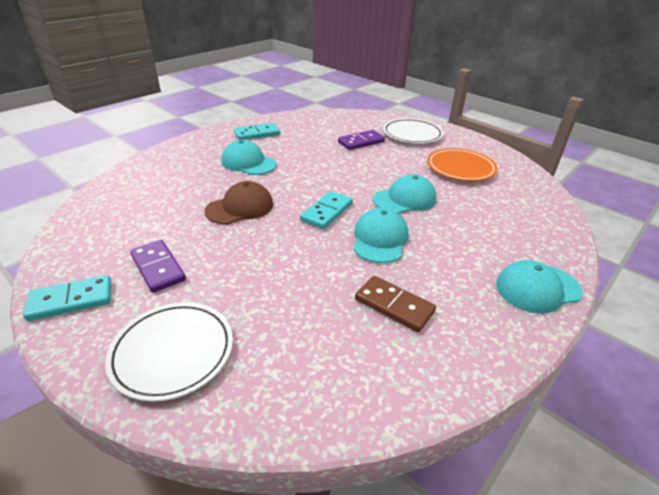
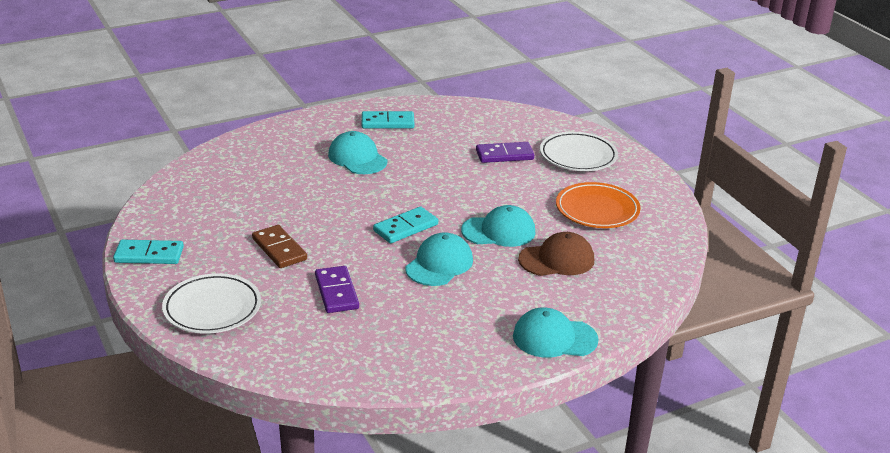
camera: 20 degrees right, 5 degrees down
purple domino [130,240,186,293] -> purple domino moved to [315,266,359,313]
brown cap [205,181,273,224] -> brown cap moved to [518,232,594,276]
brown domino [355,276,436,332] -> brown domino moved to [252,225,307,268]

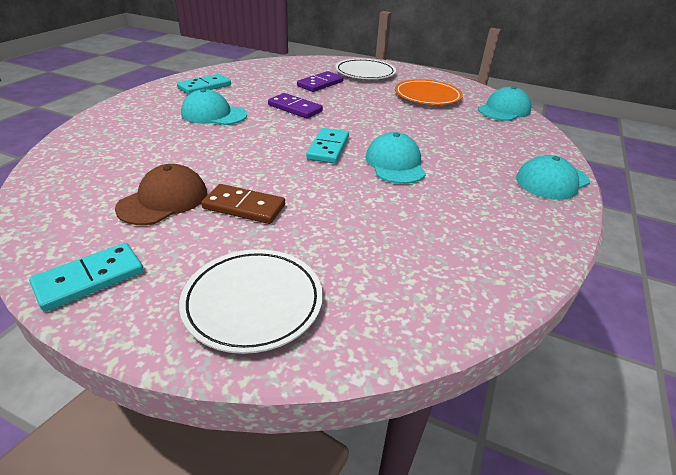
camera: 40 degrees left, 5 degrees up
purple domino [315,266,359,313] -> purple domino moved to [268,93,323,119]
turquoise cap [461,205,536,247] -> turquoise cap moved to [478,86,532,121]
brown cap [518,232,594,276] -> brown cap moved to [115,164,207,225]

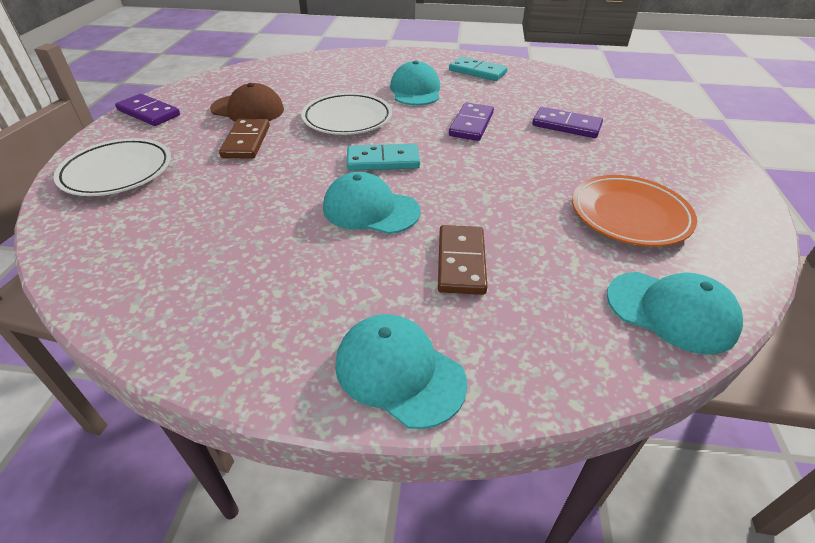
camera: 75 degrees right, 5 degrees up
turquoise domino [29,243,144,312] -> purple domino [115,94,180,126]
white plate [335,59,396,79] -> white plate moved to [301,93,392,135]
turquoise cap [366,132,426,184] -> turquoise cap turned 135 degrees counterclockwise [323,172,420,234]
none -> brown domino [438,225,487,295]

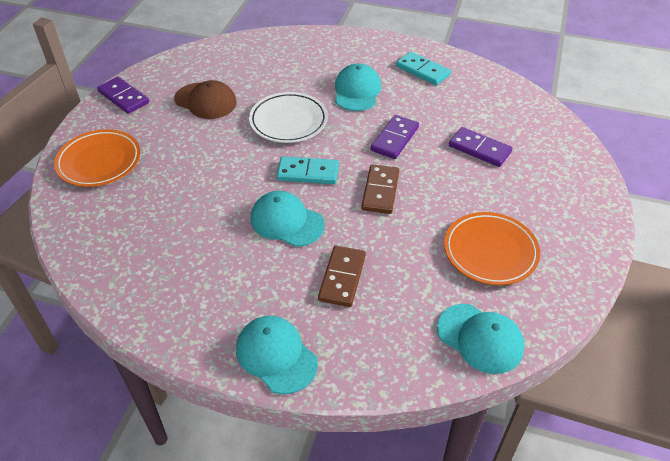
camera: 10 degrees right, 5 degrees up
white plate [53,138,171,196] -> orange plate [54,129,140,187]
brown domino [219,119,270,159] -> brown domino moved to [361,164,399,214]

